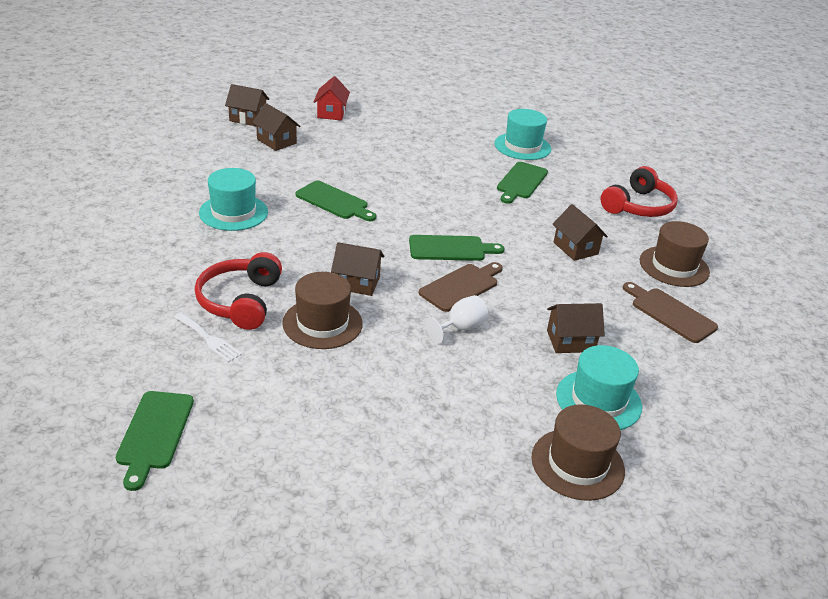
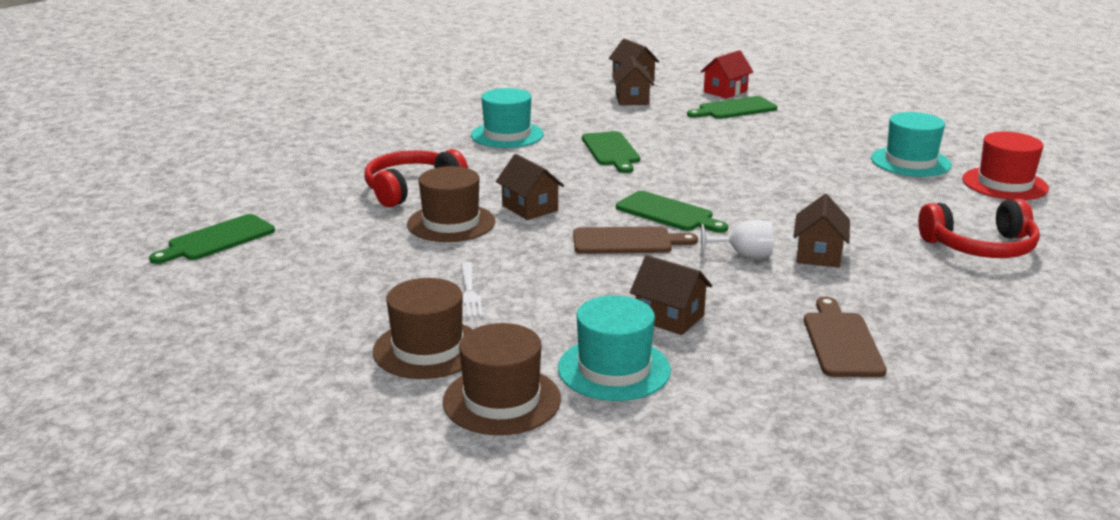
camera: 45 degrees right, 10 degrees down
white fork [174,313,242,362] -> white fork moved to [461,262,483,318]
white goblet [425,295,488,344] -> white goblet moved to [701,220,773,258]
green cutting board [497,162,548,204] -> green cutting board moved to [687,96,777,119]
brown hat [640,221,710,287] -> brown hat moved to [373,278,473,379]
none -> red hat [962,132,1049,200]

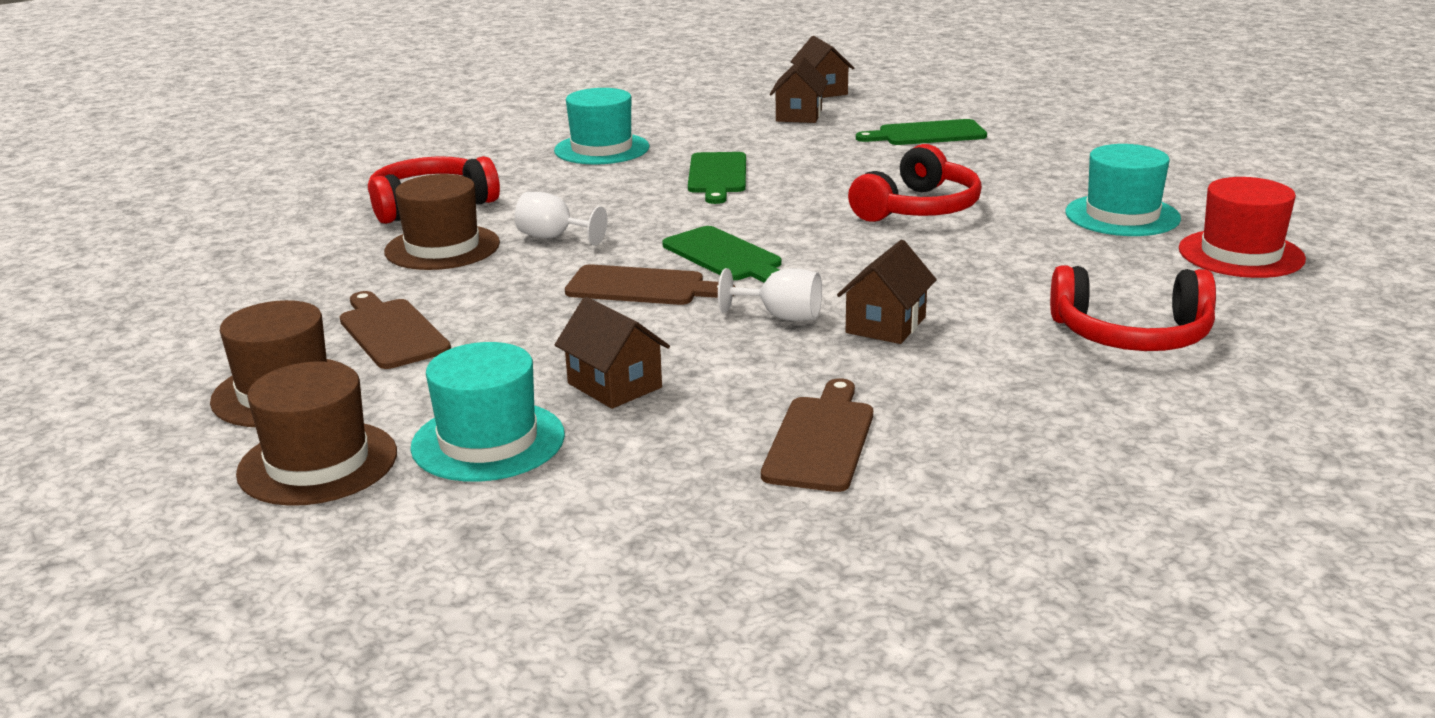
camera: 15 degrees right, 0 degrees up
green cutting board [149,214,275,264] -> none
white fork [461,262,483,318] -> brown cutting board [340,291,451,369]
brown house [496,154,564,220] -> white goblet [515,192,607,246]
red house [700,50,754,99] -> none
none -> red headphones [848,144,982,222]

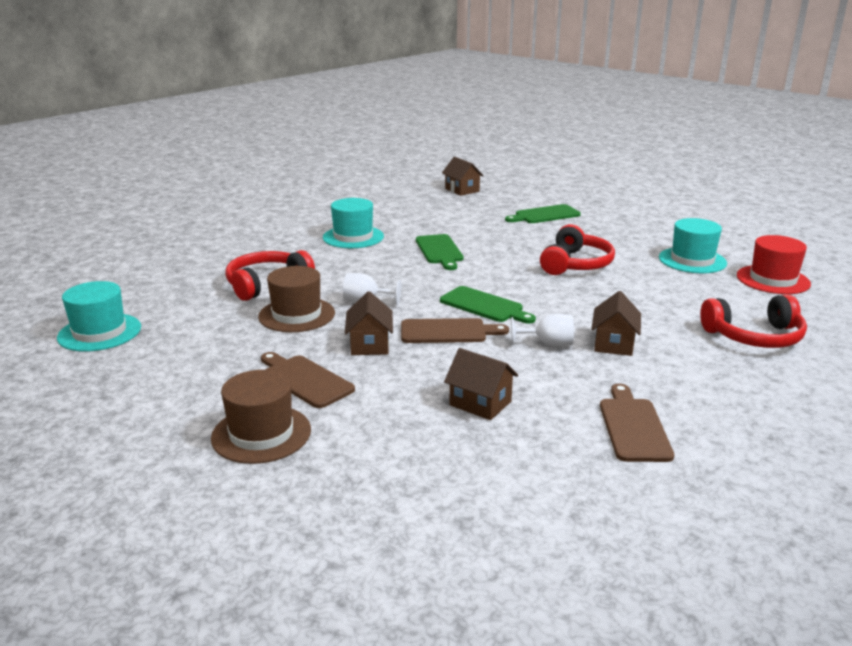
camera: 15 degrees left, 0 degrees up
brown hat [236,361,397,506] -> none
turquoise hat [410,342,565,482] -> turquoise hat moved to [57,281,141,352]
brown house [770,57,828,123] -> brown house moved to [345,291,393,355]

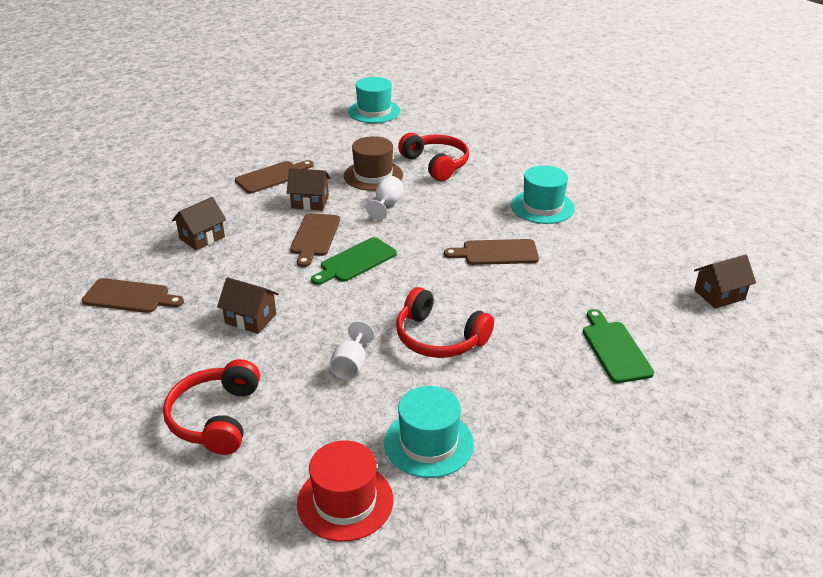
camera: 100 degrees right, 10 degrees up
brown hat [211,370,311,464] -> none
green cutting board [416,234,464,270] -> brown cutting board [444,239,539,265]
white goblet [511,314,574,347] -> white goblet moved to [330,321,374,380]

